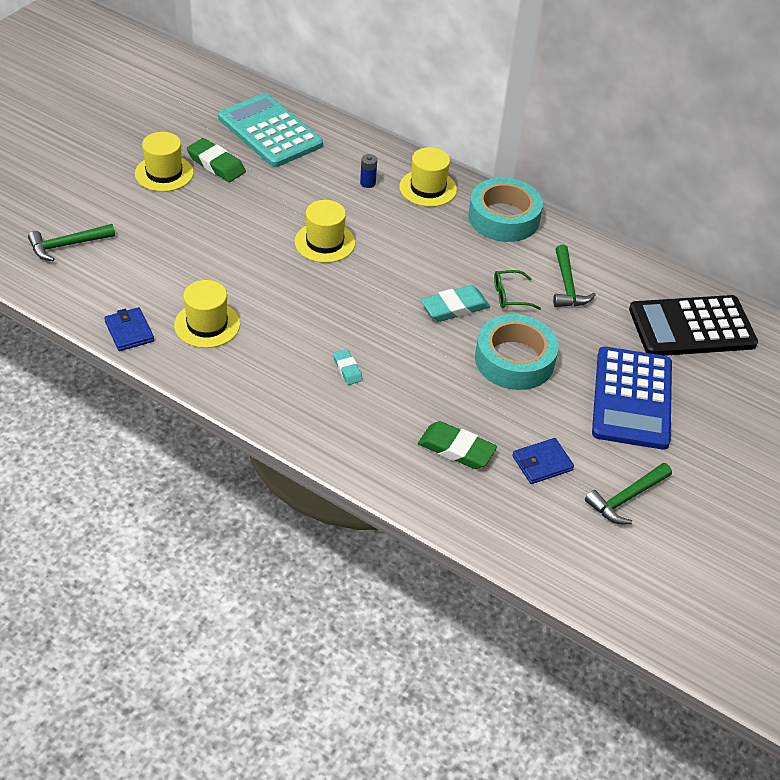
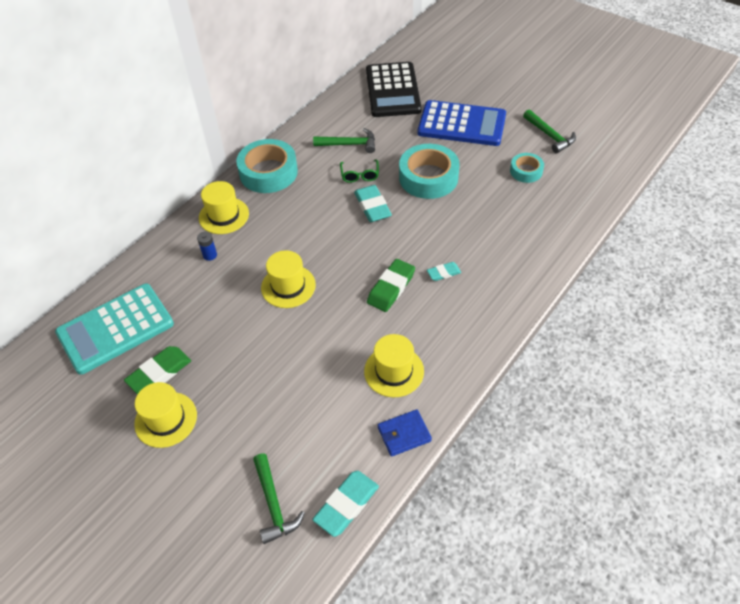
camera: 80 degrees left, 5 degrees up
green eraser [418,421,497,469] -> green eraser moved to [367,259,415,312]
blue wallet [512,438,574,484] -> turquoise tape [510,153,544,183]
none -> turquoise eraser [312,471,379,537]

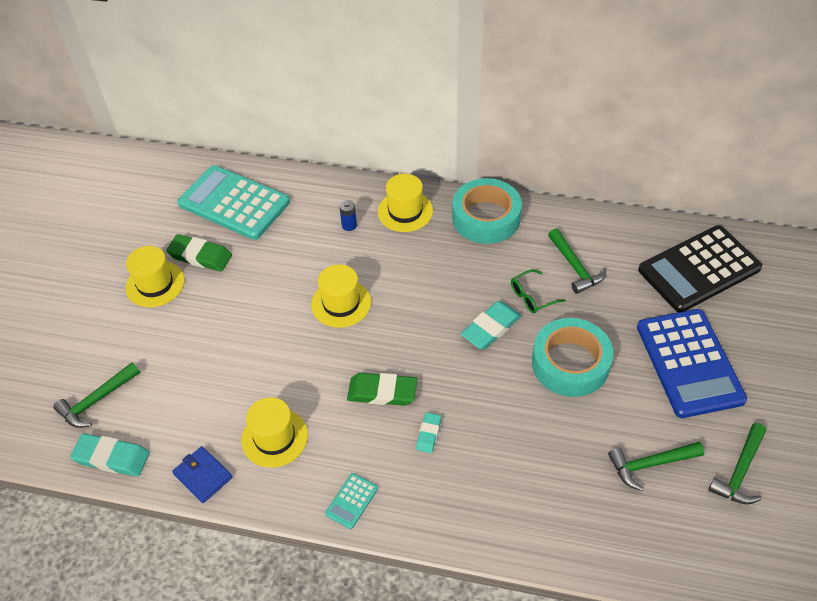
camera: 65 degrees right, 0 degrees up
turquoise eraser [427,262,461,281] -> turquoise eraser turned 60 degrees clockwise [416,412,441,453]
turquoise tape [510,153,544,183] -> green hammer [608,442,705,491]
none -> turquoise calculator [325,473,378,529]

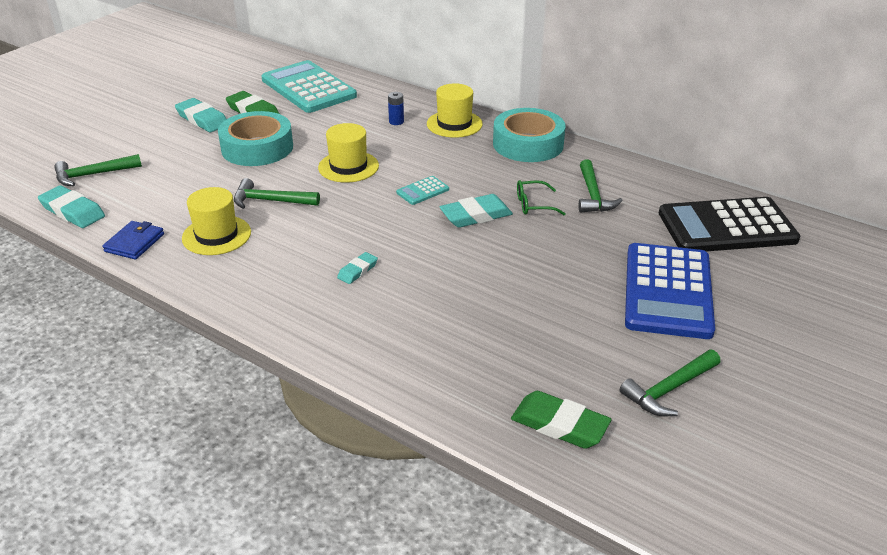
camera: 20 degrees right, 15 degrees down
yellow hat [126,246,185,307] -> turquoise eraser [175,98,227,132]
blue wallet [172,446,232,503] -> blue wallet turned 45 degrees clockwise [103,221,164,260]
turquoise calculator [325,473,378,529] -> turquoise calculator moved to [396,176,449,205]
green eraser [347,373,417,406] -> green eraser moved to [511,391,612,449]
turquoise tape [532,318,613,397] -> turquoise tape moved to [218,111,293,166]
green hammer [608,442,705,491] -> green hammer moved to [234,178,320,209]

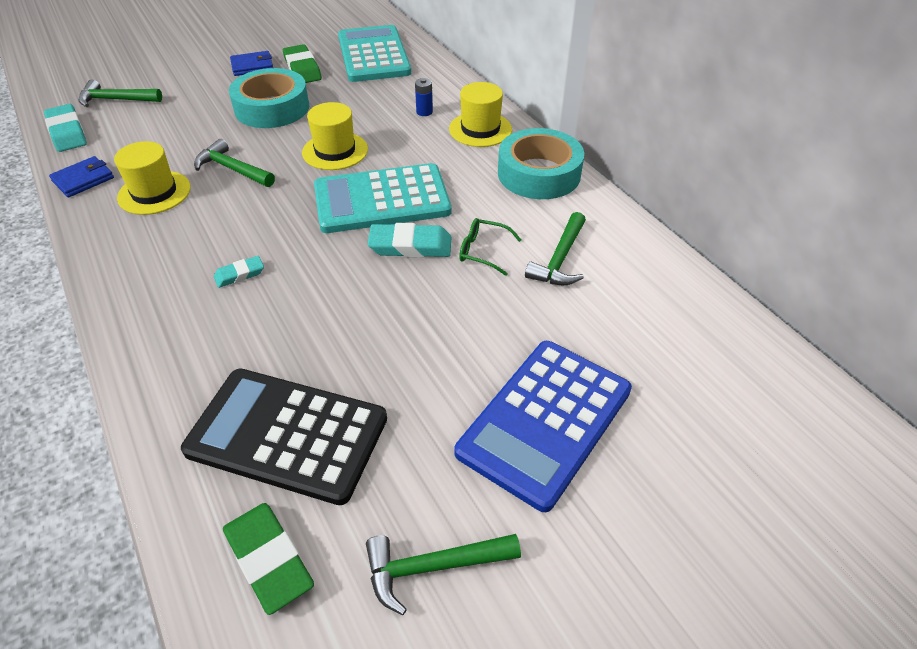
camera: 25 degrees right, 10 degrees up
turquoise eraser [175,98,227,132] -> blue wallet [230,51,273,76]
turquoise calculator [396,176,449,205] -> turquoise calculator [314,163,452,233], size x2.42
black calculator [659,197,800,251] -> black calculator moved to [181,369,387,505]

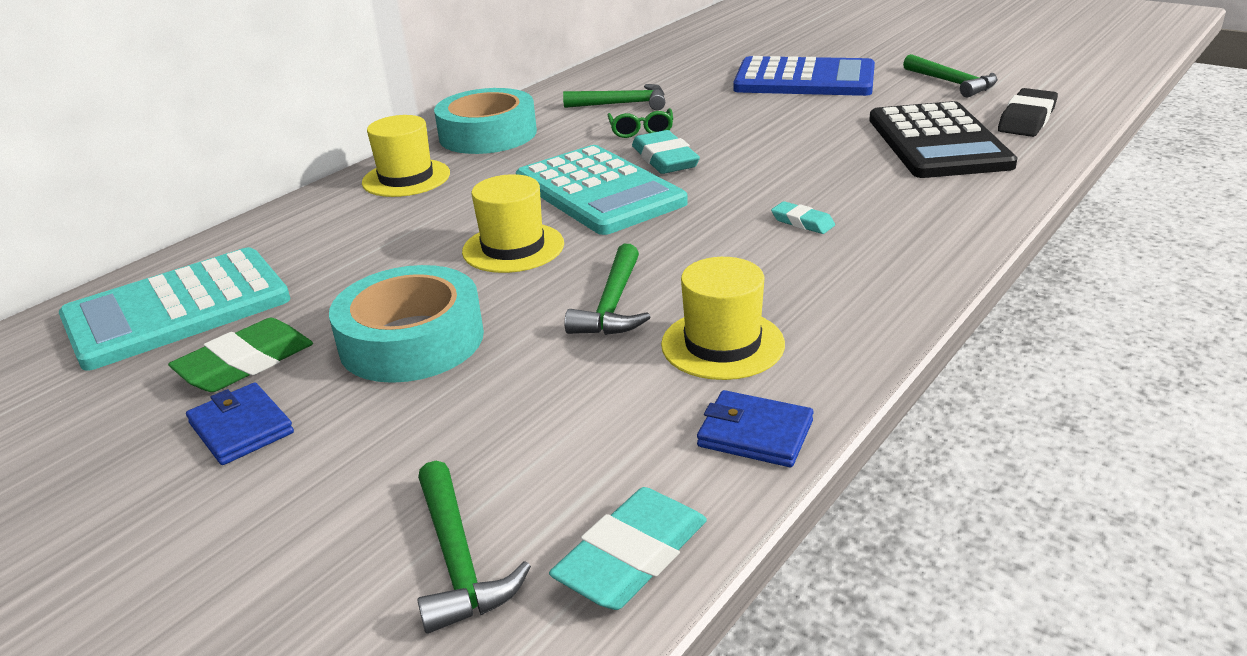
camera: 110 degrees left, 15 degrees down
green eraser [223,503,314,615] -> black eraser [998,88,1058,137]
blue battery [415,78,433,116] -> none

